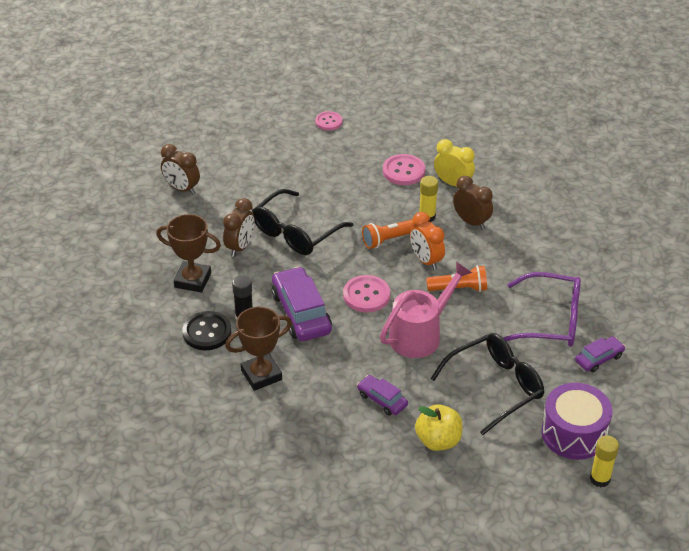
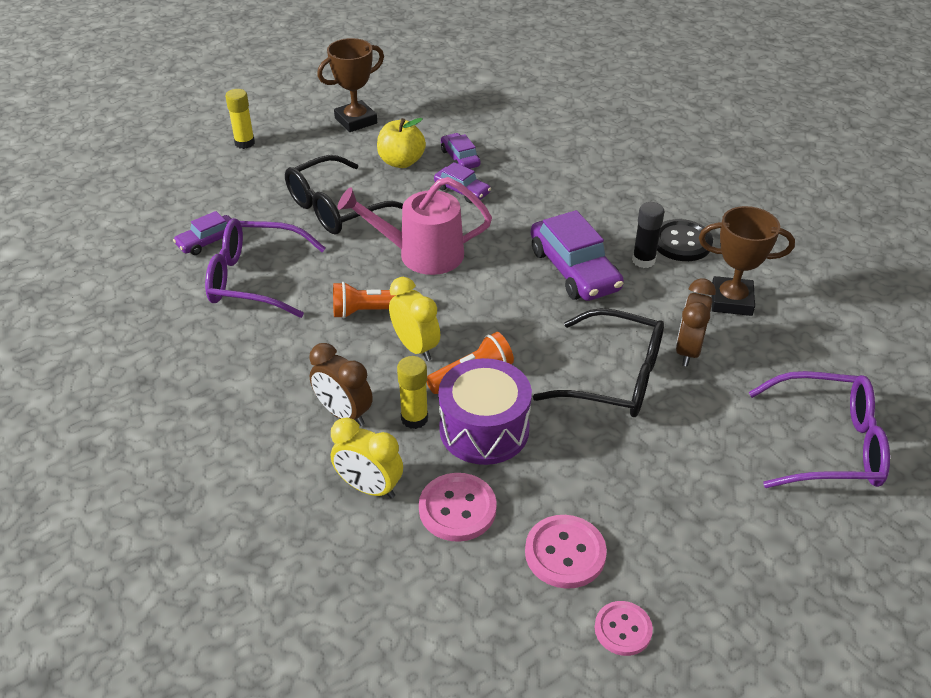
camera: 175 degrees right, 0 degrees up
brown clock [161,144,200,195] -> purple glasses [749,371,890,488]
brown trophy [225,307,292,391] -> brown trophy moved to [317,38,384,132]
black glasses [252,189,354,255] -> black glasses turned 75 degrees clockwise [533,308,664,417]
pink button [343,275,390,312] -> pink button moved to [525,515,607,589]
pink watering can [380,262,472,358] -> pink watering can turned 45 degrees clockwise [337,177,492,275]
orange clock [410,212,445,270] -> yellow clock [389,277,440,361]
purple drum [541,383,612,460] -> purple drum moved to [438,358,532,465]
none -> purple car [441,133,481,169]

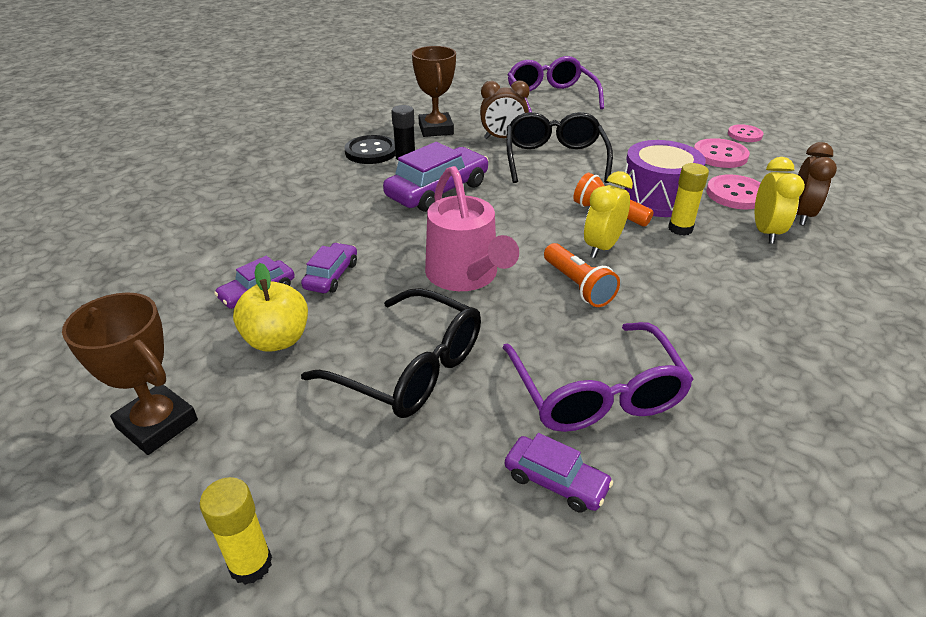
camera: 110 degrees left, 5 degrees down
brown clock [309,343,373,426] -> brown clock moved to [796,142,837,225]

